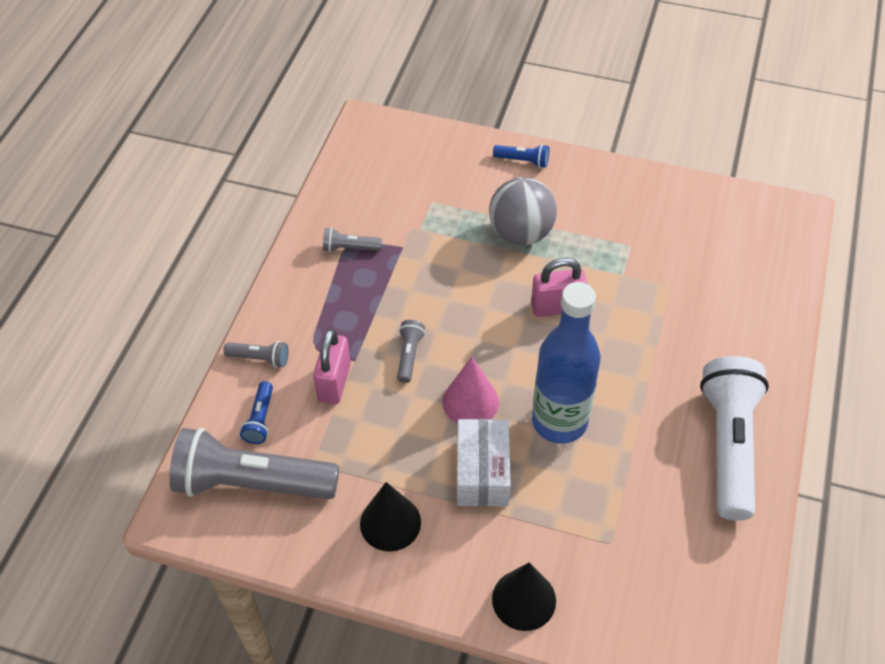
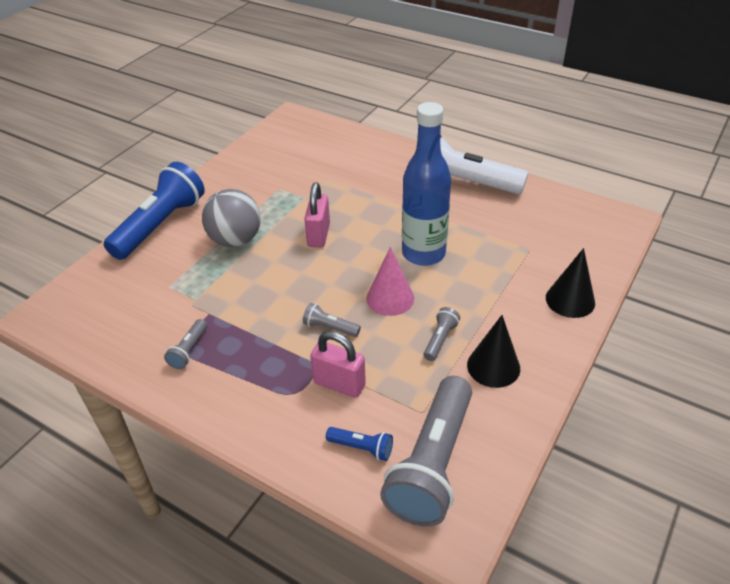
camera: 75 degrees left, 10 degrees down
grey flashlight [223,341,289,368] -> grey flashlight moved to [423,307,460,361]
white box [457,419,510,507] -> none
blue flashlight [493,144,549,168] -> blue flashlight [104,162,205,260], size x2.35

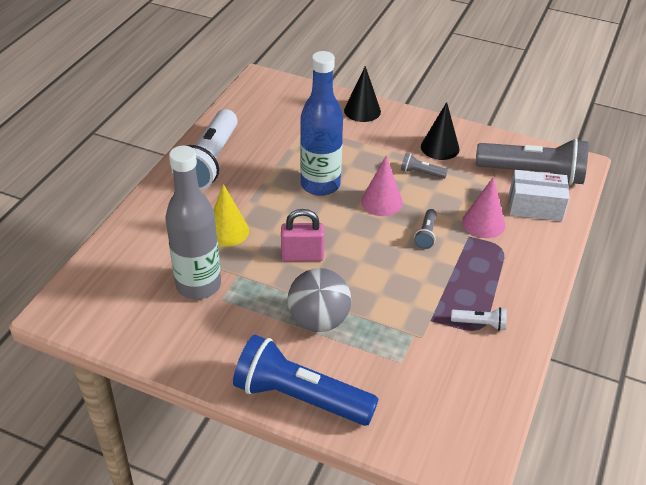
camera: 100 degrees left, 0 degrees up
grey flashlight [164,319,207,369] -> white flashlight [451,307,507,331]
pink padlock [310,331,366,398] -> pink cone [462,177,505,238]
blue flashlight [326,427,393,461] -> white box [509,170,569,221]
none -> grey bottle [165,146,221,299]
none -> yellow cone [214,184,249,247]

